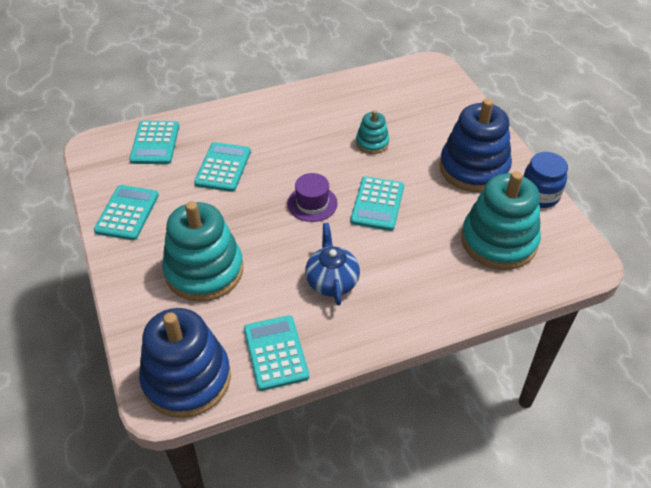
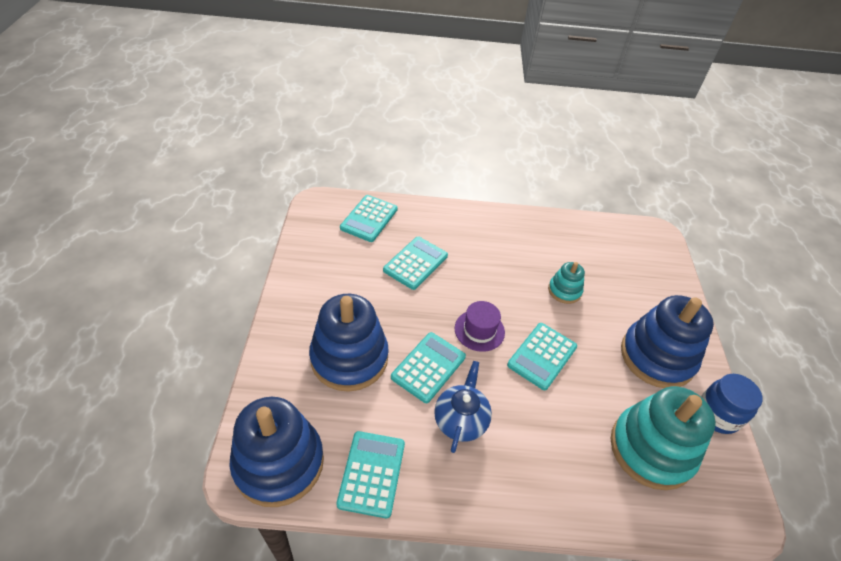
camera: 20 degrees right, 0 degrees up
turquoise calculator [94,185,159,240] -> turquoise calculator moved to [391,332,466,403]
turquoise stacking toy [162,201,243,302] -> blue stacking toy [309,294,389,392]

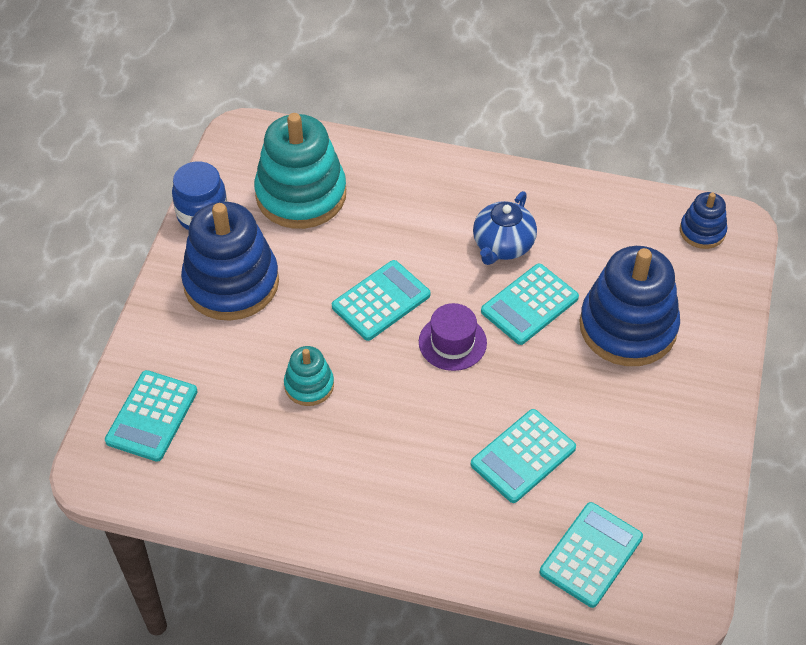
camera: 165 degrees left, 5 degrees up
blue stacking toy [230,397,324,507] -> blue stacking toy [680,192,727,249], size x0.50
turquoise calculator [336,431,405,518] -> turquoise calculator moved to [105,370,198,462]

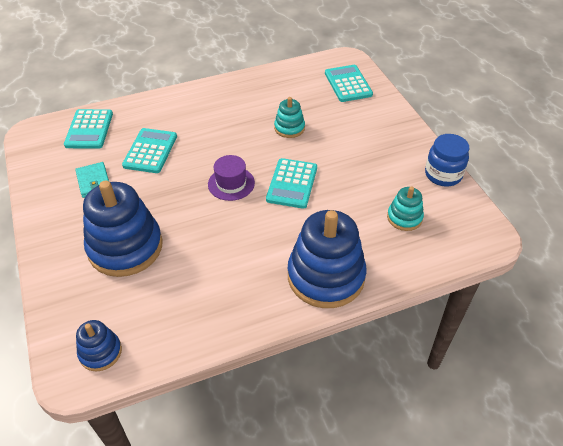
camera: 145 degrees right, 5 degrees down
blue stacking toy [181,202,279,321] -> blue stacking toy moved to [288,210,367,308]
turquoise stacking toy [254,113,346,229] -> turquoise stacking toy [387,186,424,231], size x0.50
blue teapot [473,191,537,265] -> none
turquoise calculator [481,264,579,345] -> none
none -> turquoise wallet [75,162,109,198]

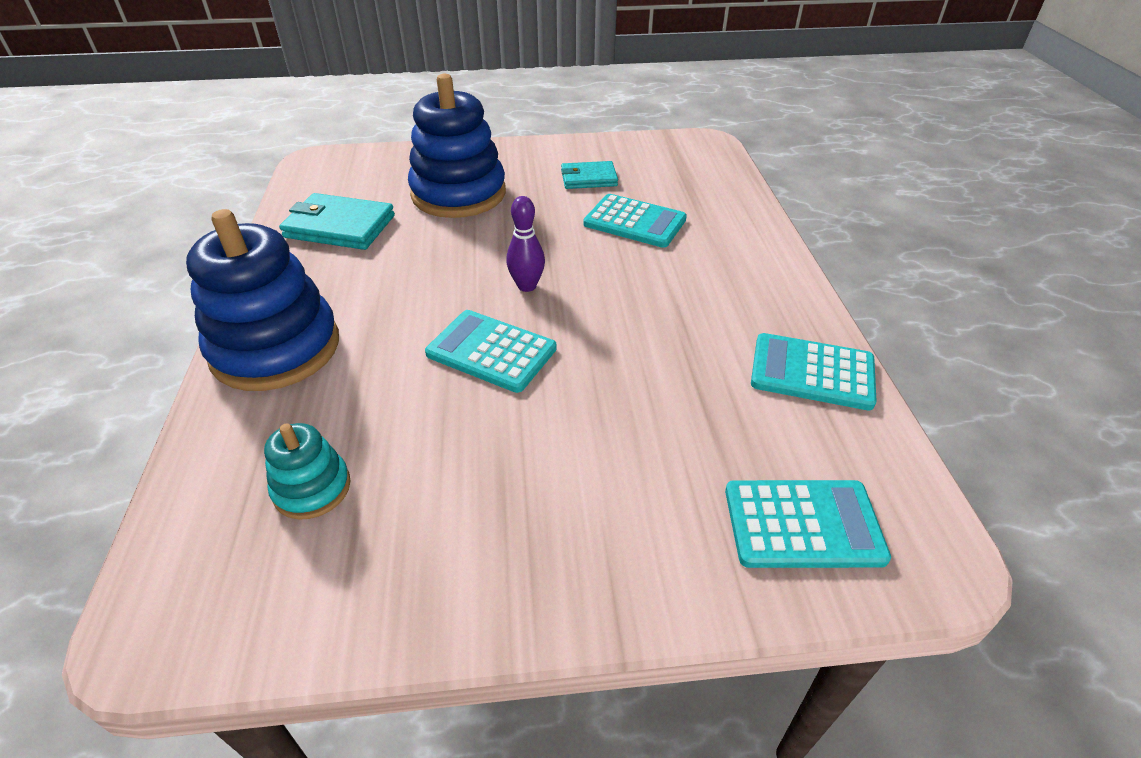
camera: 105 degrees right, 5 degrees down
turquoise calculator [64,109,113,149] -> turquoise calculator moved to [751,333,877,411]
blue stacking toy [76,320,122,371] -> none
purple hat [208,155,255,201] -> purple bowling pin [506,196,545,292]
turquoise stacking toy [274,97,305,138] -> none
blue jar [425,134,469,187] -> none
none -> turquoise wallet [279,193,395,250]

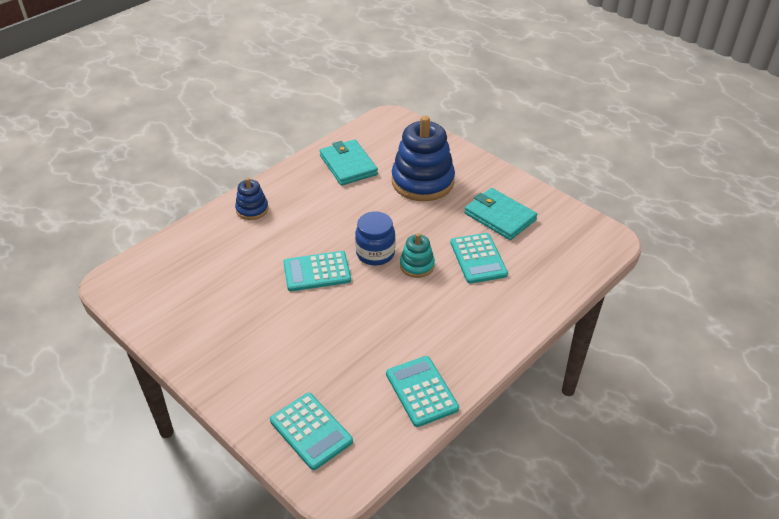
camera: 50 degrees right, 0 degrees up
blue stacking toy [186,209,339,391] -> blue stacking toy [235,178,269,220], size x0.50
turquoise stacking toy [264,423,351,520] -> turquoise stacking toy moved to [400,233,435,278]
turquoise calculator [425,310,556,393] -> turquoise calculator turned 90 degrees counterclockwise [283,251,351,291]
purple bowling pin [506,196,545,292] -> blue jar [355,211,395,265]
turquoise wallet [561,161,618,189] -> turquoise wallet [465,188,537,240], size x1.56

